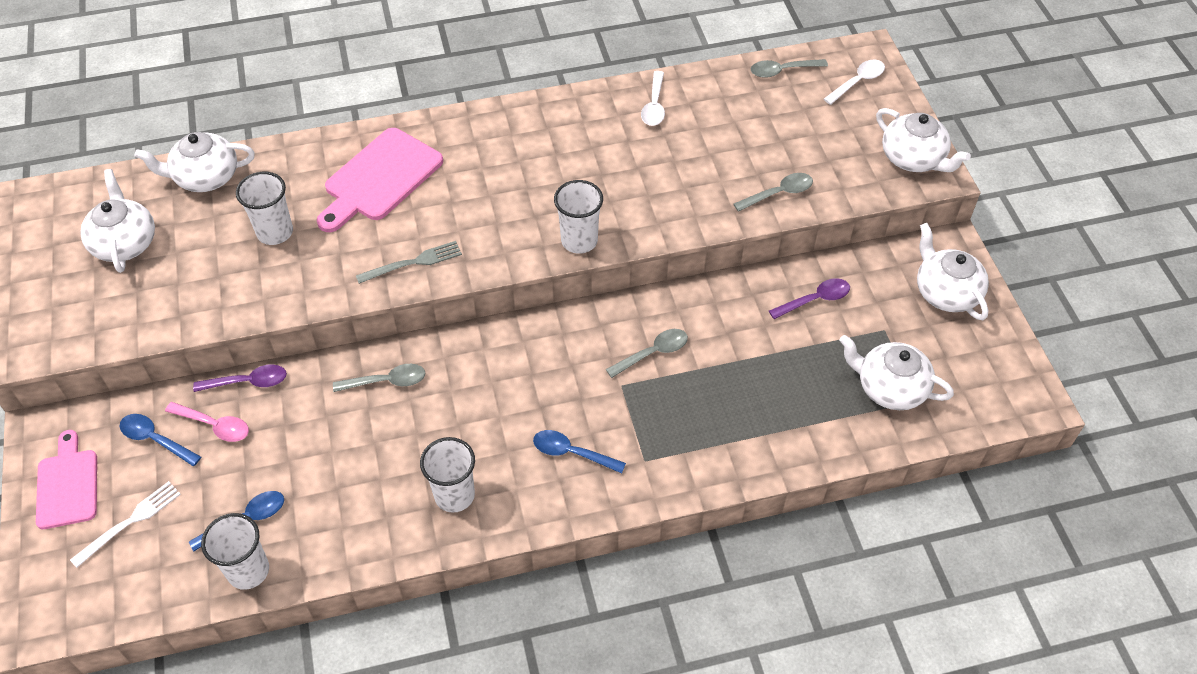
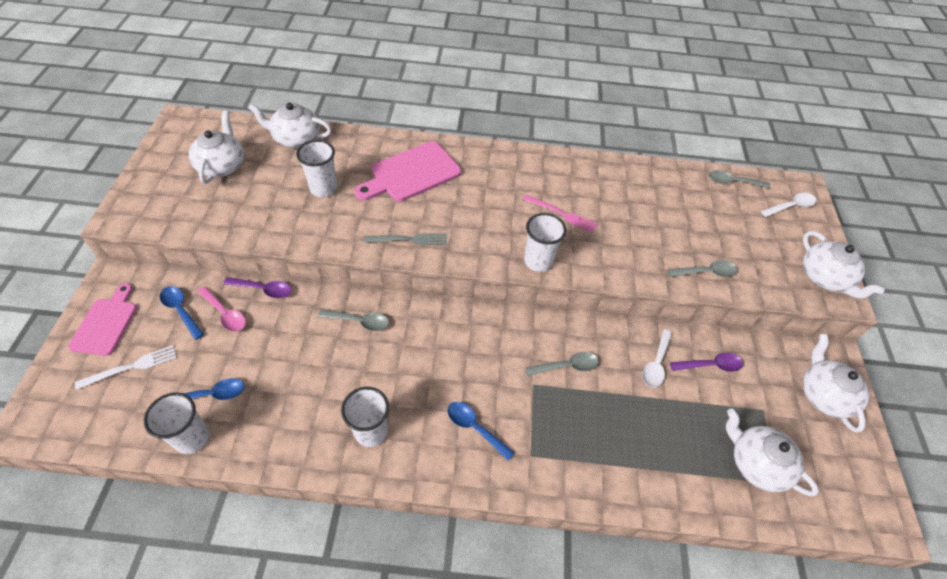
camera: 15 degrees right, 0 degrees up
white spoon [641,71,665,126] -> white spoon moved to [642,329,672,388]
none -> pink fork [523,195,598,233]

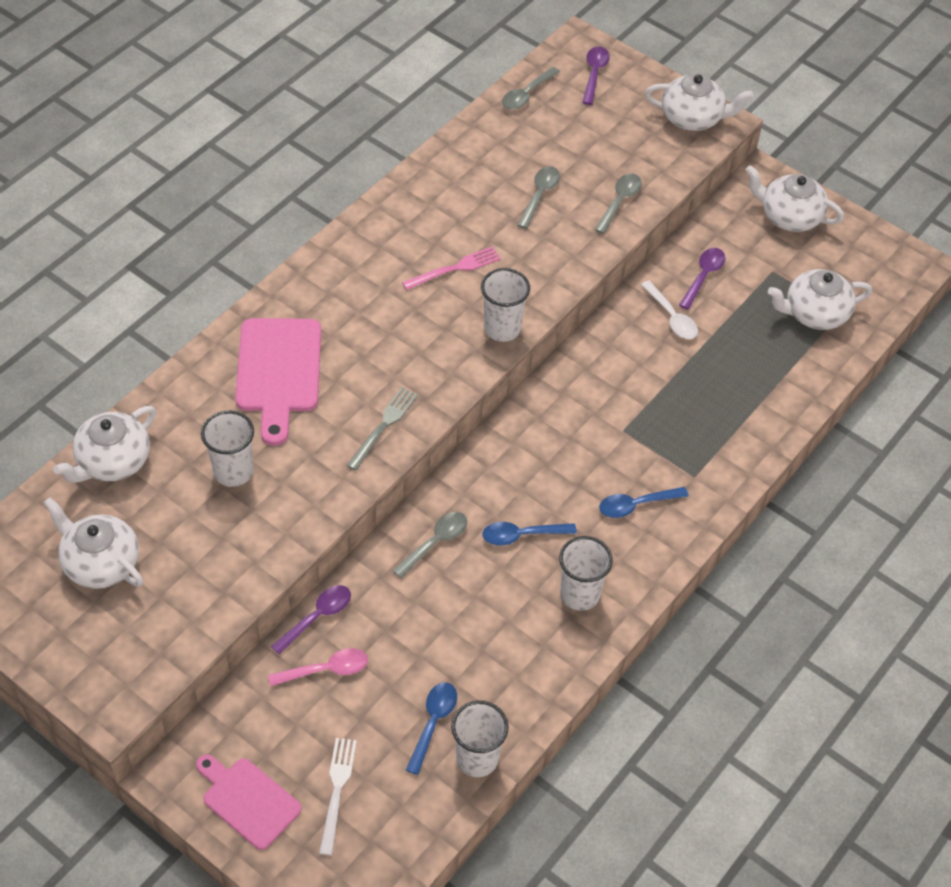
camera: 55 degrees left, 0 degrees up
blue spoon [160,286,204,340] -> blue spoon moved to [482,522,577,545]
grey spoon [525,352,599,376] -> grey spoon moved to [518,166,560,229]
white spoon [761,193,817,217] -> purple spoon [582,46,610,105]

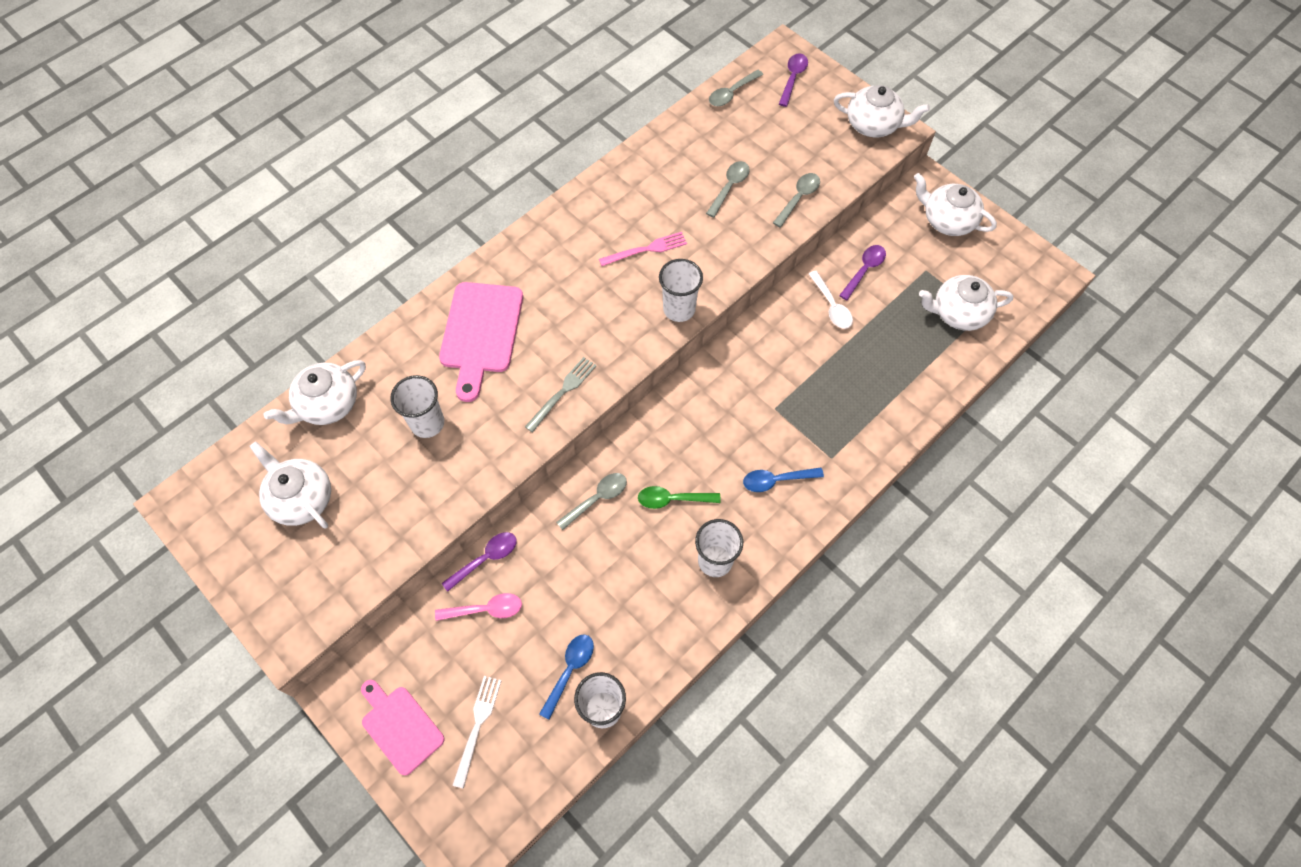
camera: 10 degrees right, 10 degrees up
blue spoon [482,522,577,545] -> green spoon [638,486,720,509]

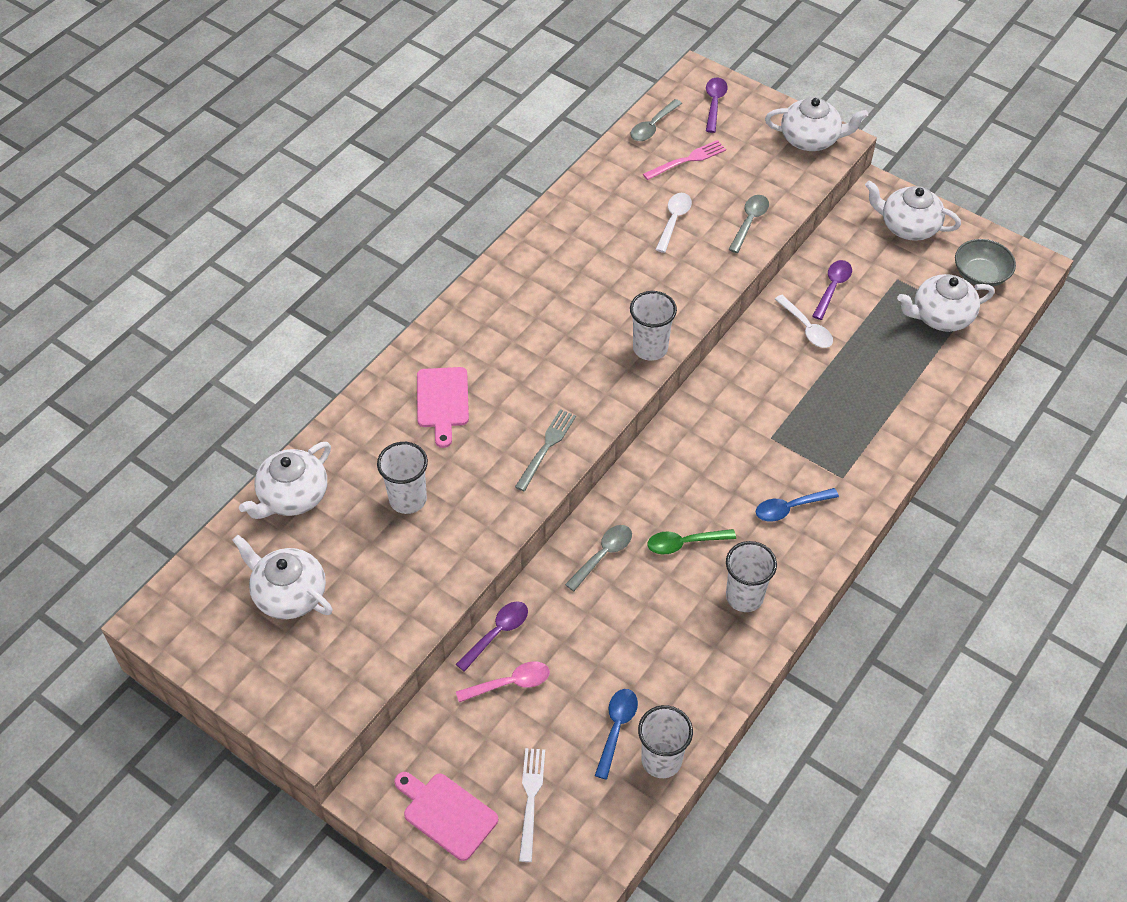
camera: 10 degrees left, 10 degrees down
pink cutting board [439,282,523,402] -> pink cutting board [417,367,469,448], size x0.66
pink fork [599,232,687,266] -> pink fork moved to [643,140,726,180]
grey spoon [706,161,750,217] -> white spoon [655,193,692,253]
none -> grey bowl [955,239,1016,287]

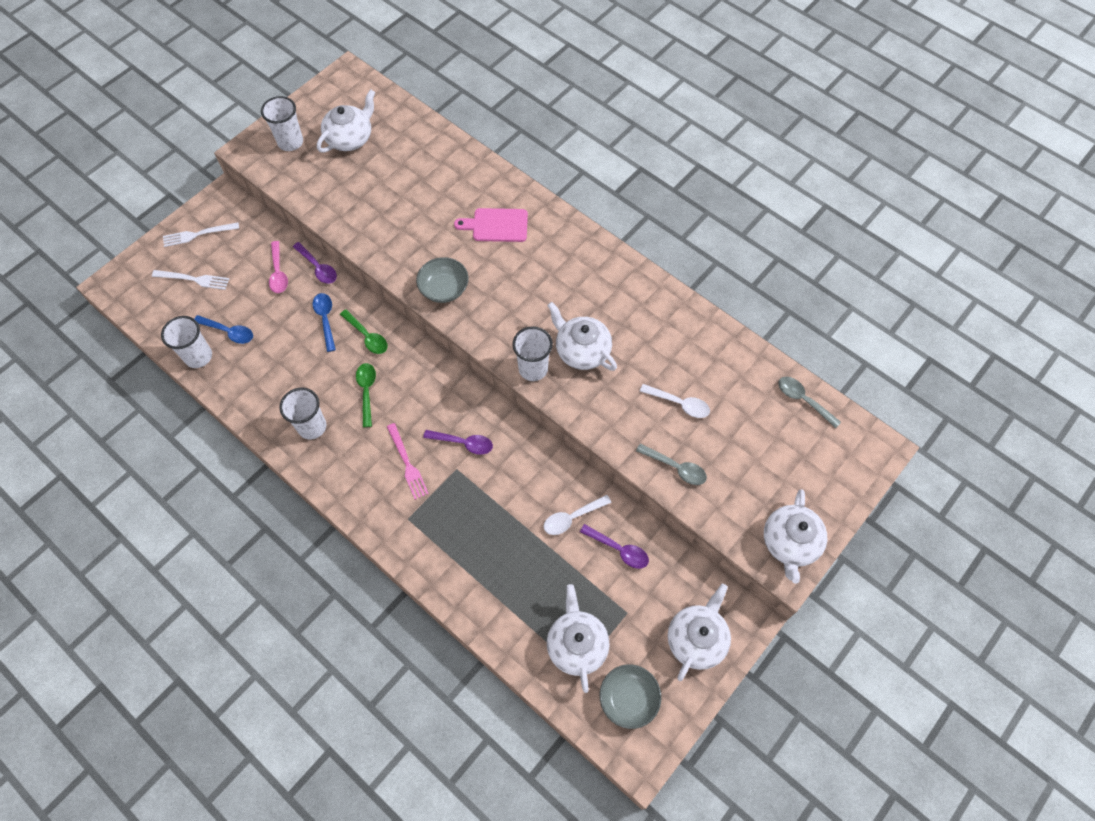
camera: 95 degrees right, 10 degrees up
white teapot [239,442,331,519] -> white teapot moved to [547,302,617,371]
white cup [377,442,428,514] -> white cup moved to [261,96,303,151]
pink cutting board [394,772,498,861] -> white fork [163,222,239,247]
grey fork [515,409,576,491] -> grey bowl [416,257,469,303]
grey spoon [565,525,632,591] -> green spoon [340,309,388,354]
pink fork [643,140,726,180] -> pink fork moved to [387,423,429,499]
purple spoon [706,78,728,133] -> purple spoon moved to [423,430,493,455]
blue spoon [756,488,839,522] -> blue spoon moved to [313,293,336,352]

